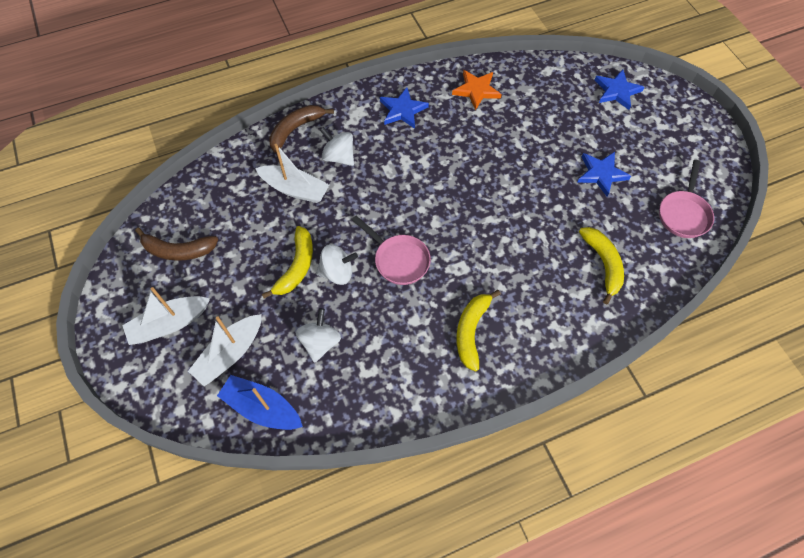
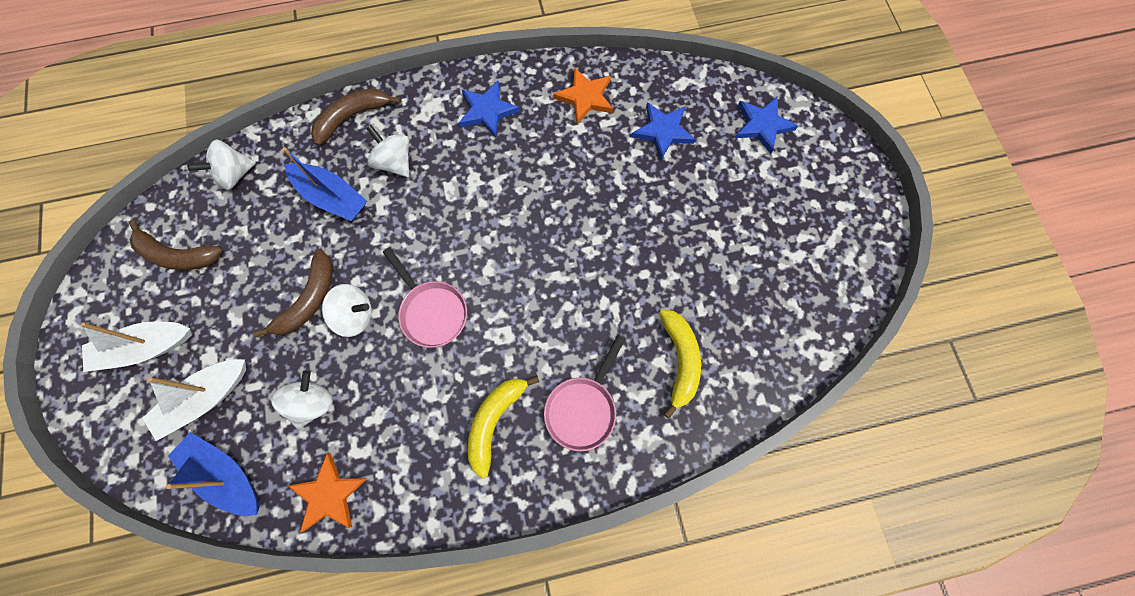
camera: 10 degrees right, 10 degrees up
white boat [255,144,329,203] -> blue boat [283,147,367,221]
yellow banana [262,226,313,298] -> brown banana [253,249,333,337]
blue star [577,152,631,197] -> blue star moved to [632,102,696,160]
pink pan [659,160,714,238] -> pink pan moved to [544,335,626,451]
none -> white spinning top [187,140,256,190]
none -> orange star [288,453,367,532]

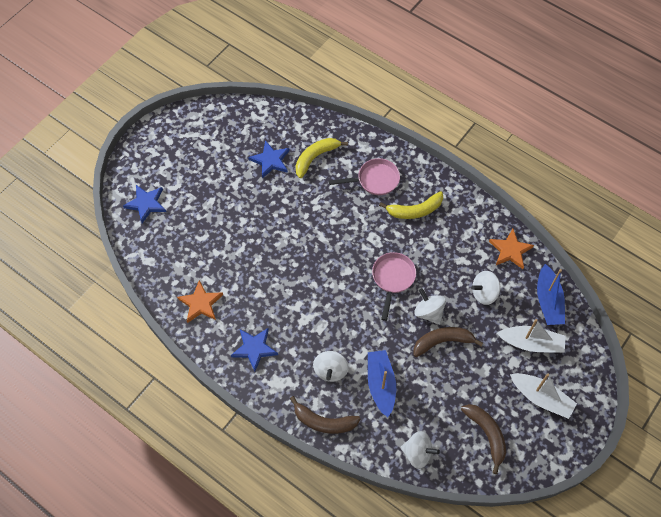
camera: 130 degrees left, 10 degrees down
blue star [632,102,696,160] -> blue star moved to [248,140,290,178]

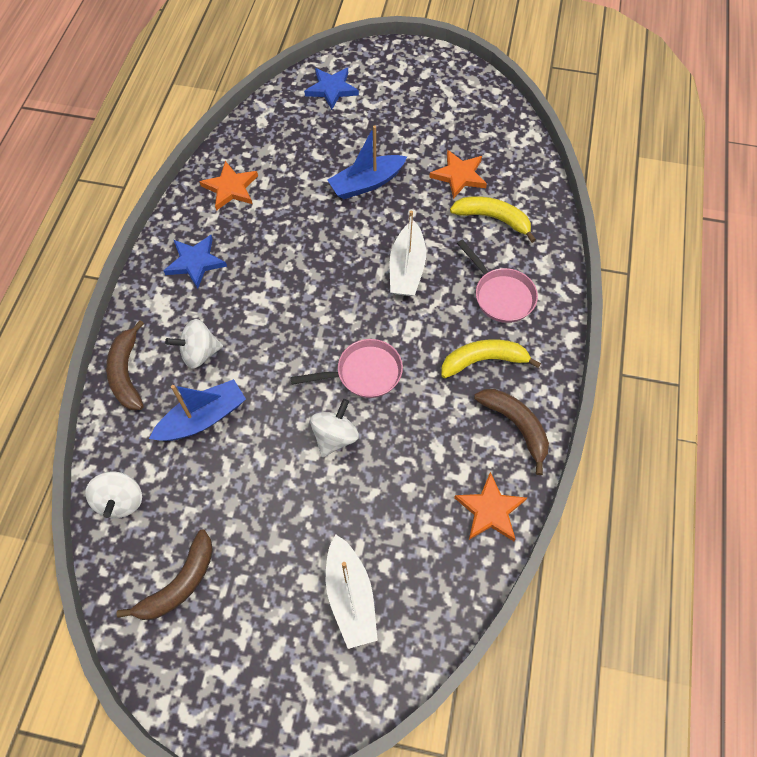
camera: 65 degrees right, 0 degrees up
blue star [248,140,290,178] -> orange star [429,150,487,199]
yellow banana [379,191,443,219] -> yellow banana turned 120 degrees clockwise [441,339,541,378]
brown banana [413,327,483,357] -> brown banana moved to [474,389,549,475]
white spinning top [471,271,500,305] -> none
white boat [510,373,577,419] -> white boat moved to [389,210,426,296]
blue boat [537,264,565,325] -> blue boat moved to [328,126,407,199]

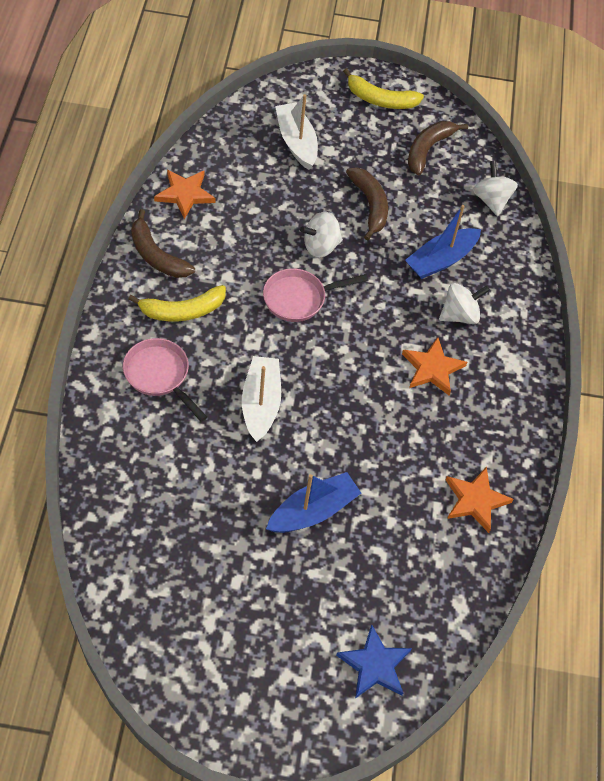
camera: 170 degrees right, 5 degrees down
brown banana [106,320,144,410] -> brown banana moved to [346,168,388,241]
blue star [164,235,227,289] -> none
white spinning top [310,399,359,457] -> white spinning top turned 45 degrees clockwise [300,212,343,258]
orange star [429,150,487,199] -> orange star moved to [402,337,467,396]
yellow banana [450,196,536,243] -> yellow banana moved to [343,68,424,109]

